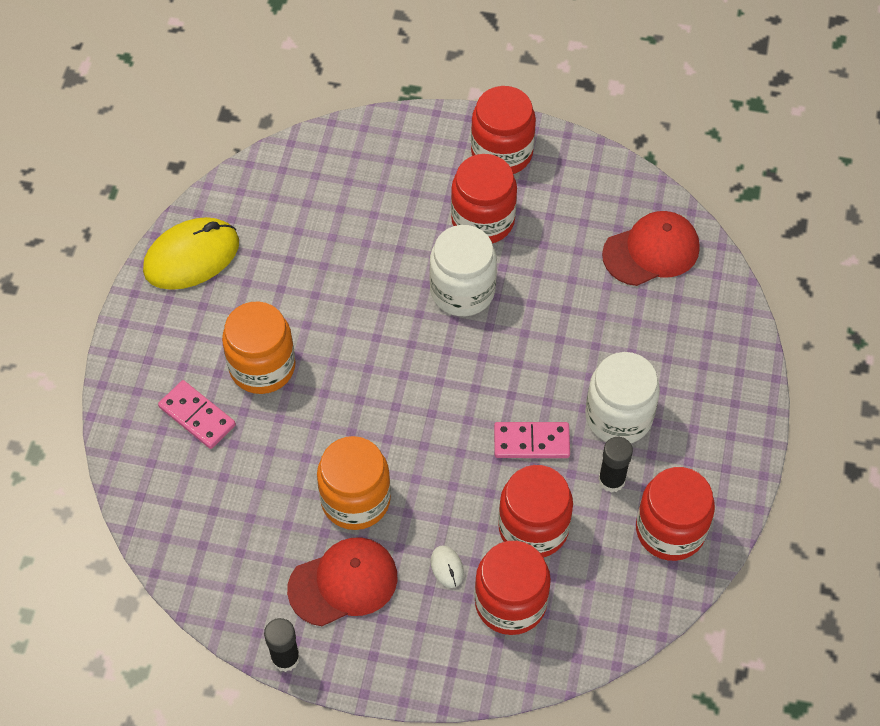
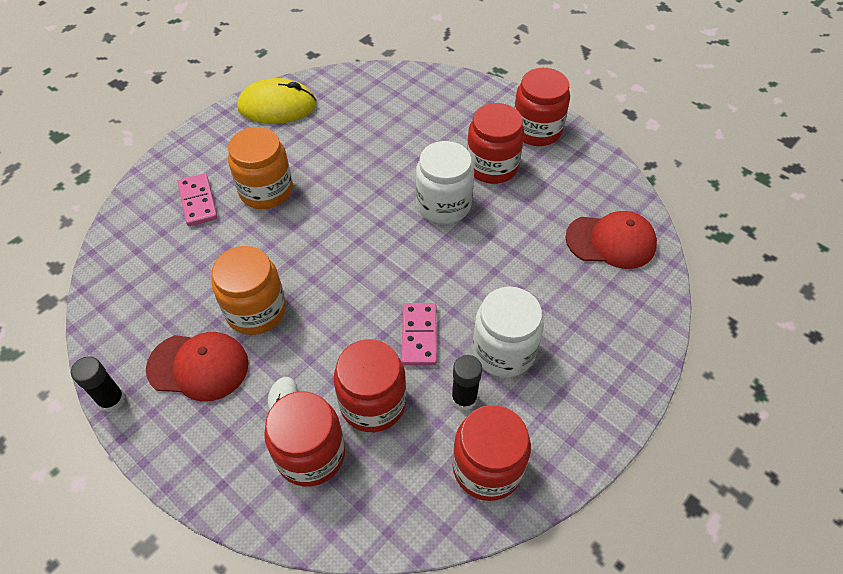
camera: 30 degrees right, 5 degrees down
pink domino [494,422,570,458] -> pink domino turned 60 degrees clockwise [401,303,437,365]

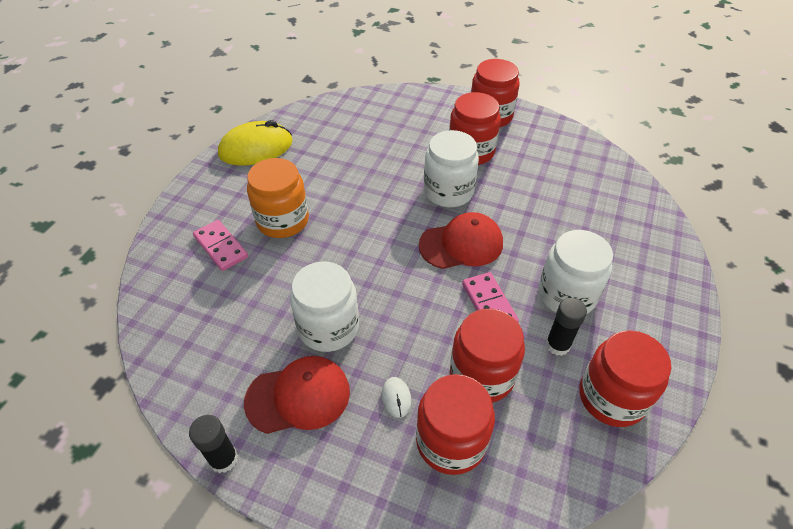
camera: 20 degrees left, 5 degrees down
orange jar [212,246,286,335] -> white jar [290,261,359,352]
red cap [565,211,657,269] -> red cap moved to [419,212,503,269]

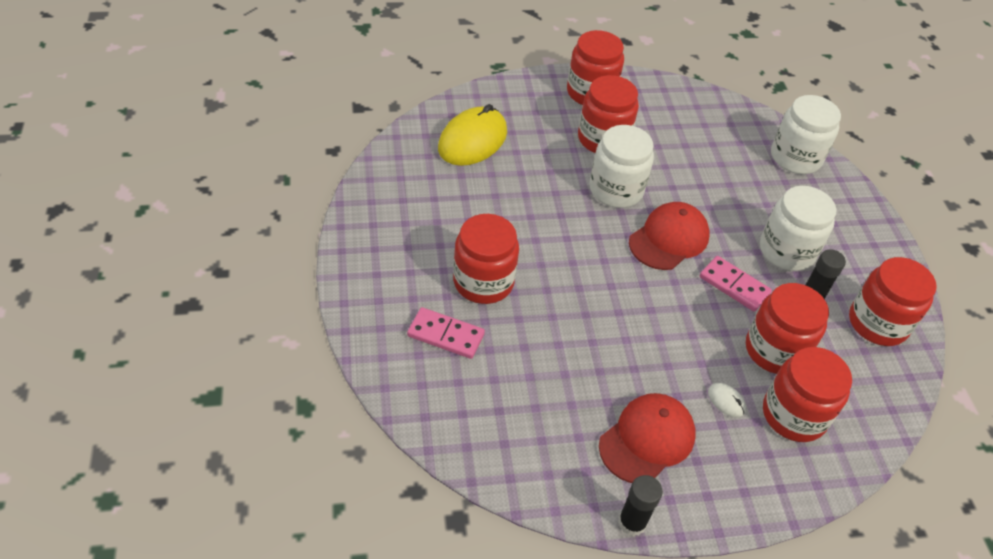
camera: 35 degrees left, 0 degrees up
yellow mouse [218,120,293,166] -> yellow mouse moved to [438,104,507,166]
orange jar [247,158,309,238] -> red jar [453,214,519,304]
white jar [290,261,359,352] -> white jar moved to [771,95,841,174]

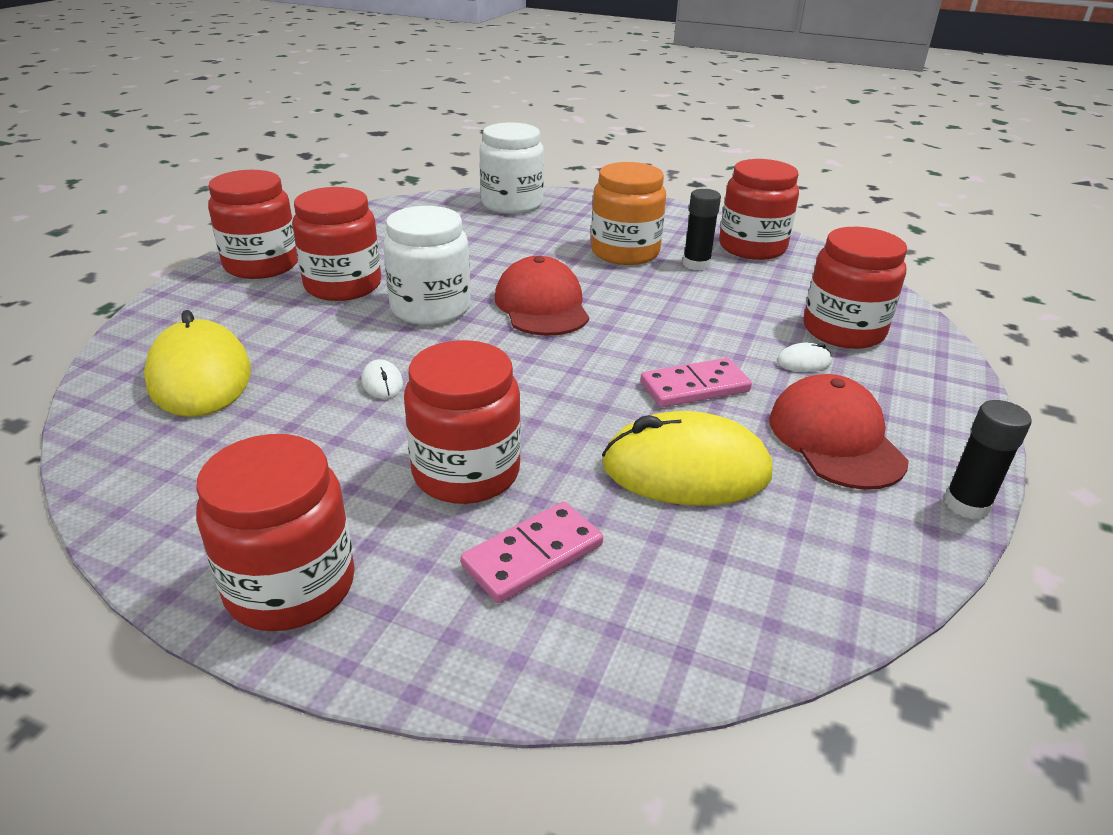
camera: 55 degrees left, 15 degrees down
pink domino [700,256,772,312] -> pink domino moved to [640,358,752,407]
red jar [746,283,829,374] -> red jar moved to [196,434,355,631]
white jar [760,186,837,271] -> orange jar [591,162,666,265]
none -> white mouse [361,359,403,399]
none -> yellow mouse [602,411,772,506]

